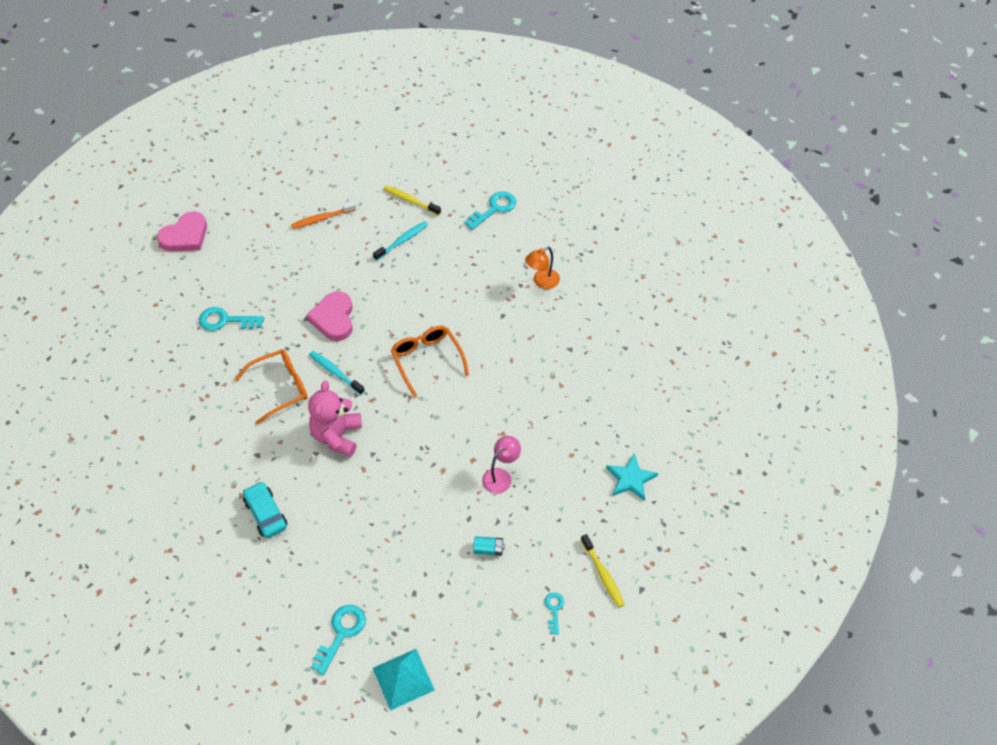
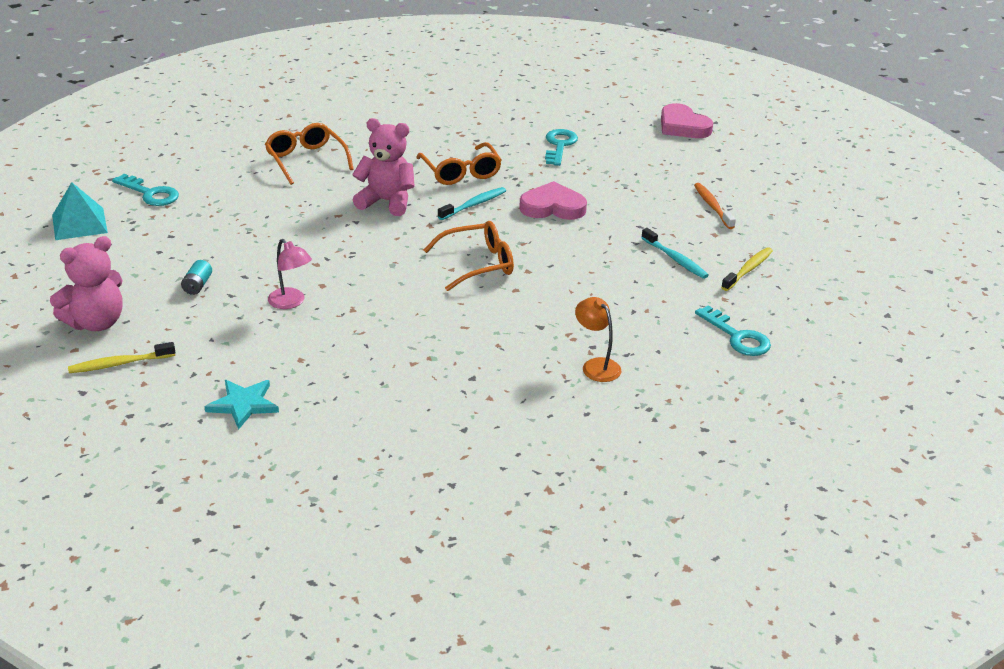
camera: 95 degrees right, 20 degrees down
turquoise car [243,481,287,538] -> orange glasses [265,123,354,185]
turquoise key [545,592,564,635] -> pink teddy bear [50,236,123,331]

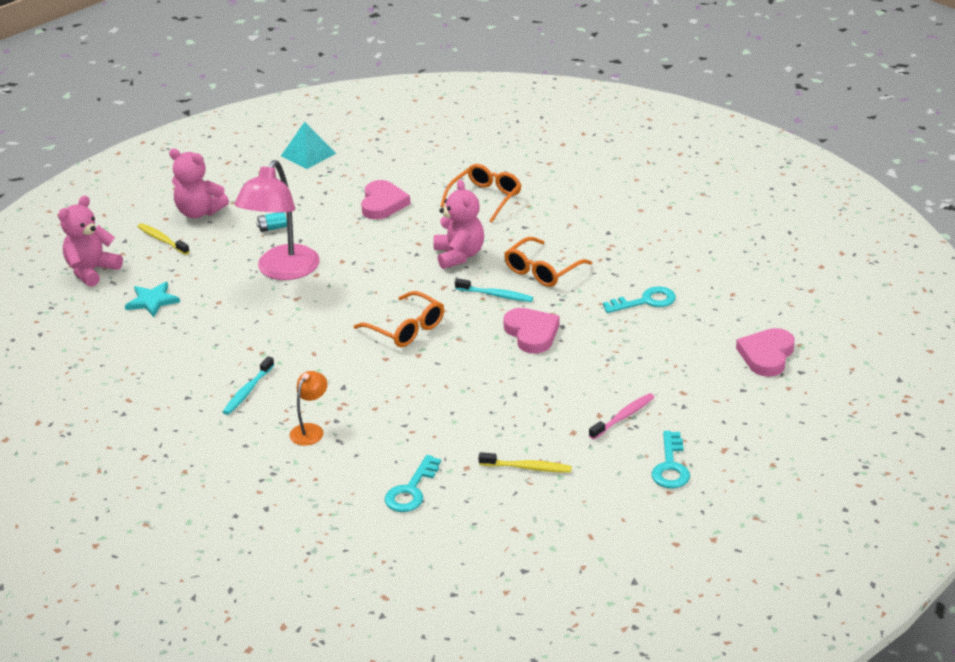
camera: 65 degrees right, 0 degrees up
turquoise key [112,174,179,206] -> turquoise key moved to [652,431,690,489]
pink lamp [268,239,312,309] -> pink lamp [234,160,320,280], size x2.08
turquoise toothbrush [641,228,709,279] -> turquoise toothbrush moved to [223,356,274,415]
orange toothbrush [694,183,736,229] -> pink toothbrush [589,393,654,440]
none -> pink teddy bear [58,196,123,287]
none -> pink heart [361,180,411,220]

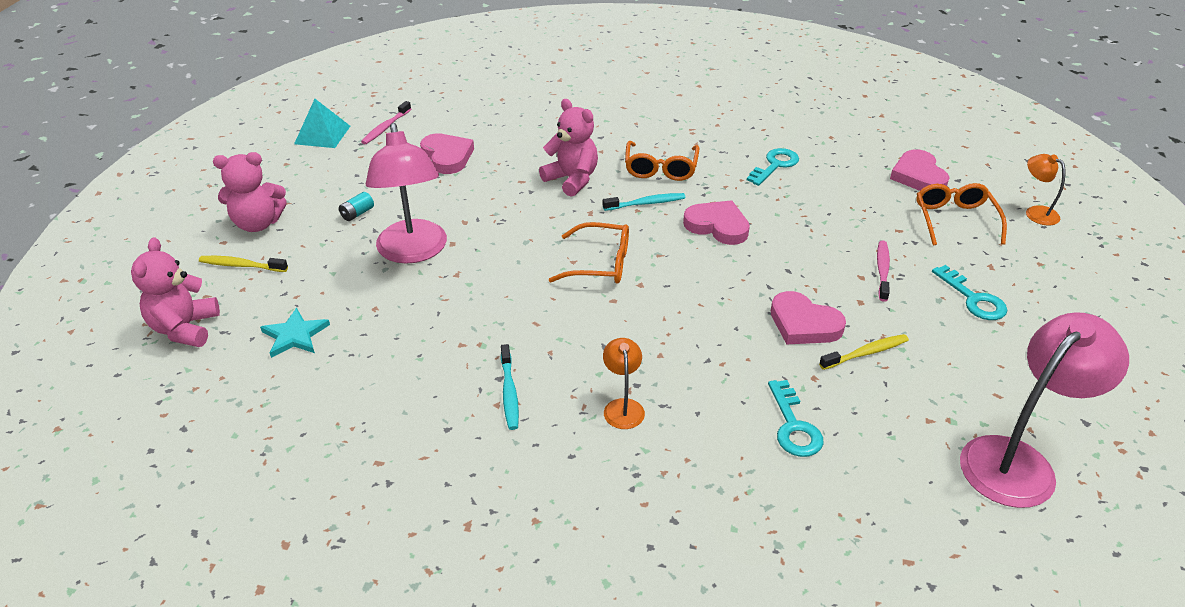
camera: 35 degrees left, 5 degrees up
orange glasses [440,164,521,223] -> orange glasses moved to [916,183,1007,246]
none -> pink toothbrush [361,101,411,144]
none -> pink heart [771,291,846,344]
none -> pink lamp [960,312,1129,508]
none -> orange lamp [1026,154,1065,225]

